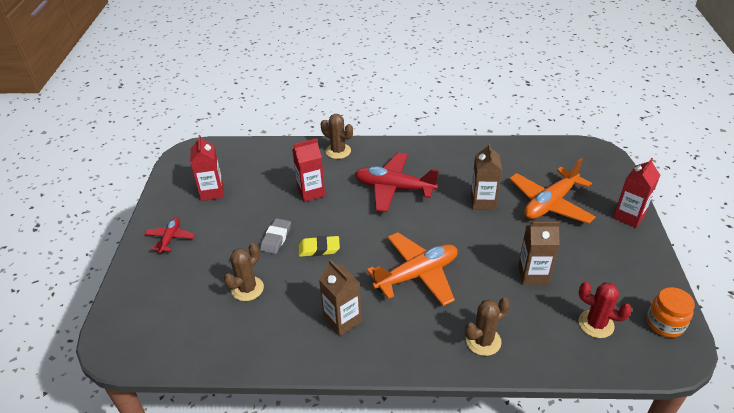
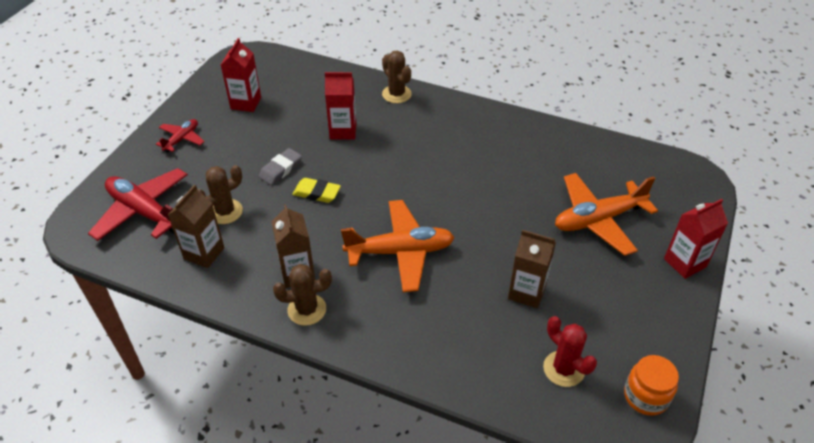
camera: 20 degrees right, 5 degrees up
red plane [355,153,439,212] -> red plane moved to [88,168,188,241]
brown cactus [465,298,510,356] -> brown cactus moved to [273,264,332,326]
brown carton [471,143,502,210] -> brown carton moved to [168,185,225,268]

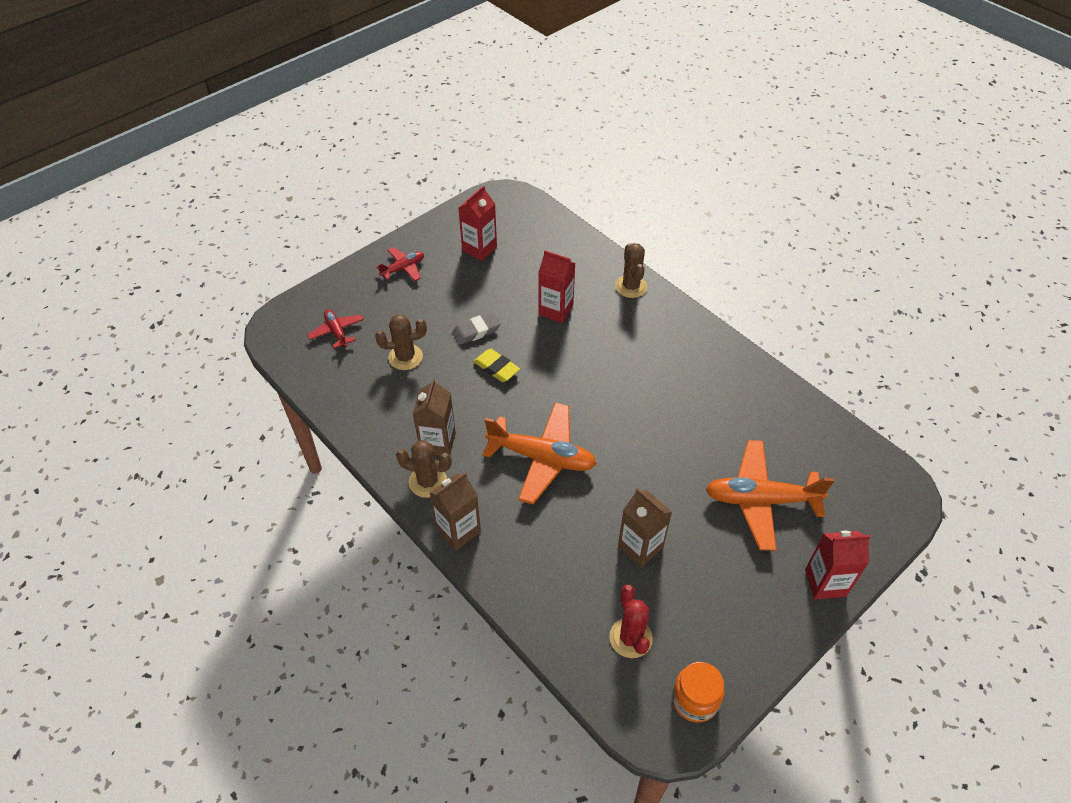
camera: 25 degrees right, 5 degrees up
red plane [88,168,188,241] -> red plane [307,309,364,348], size x0.53
brown carton [168,185,225,268] -> brown carton moved to [429,472,481,551]

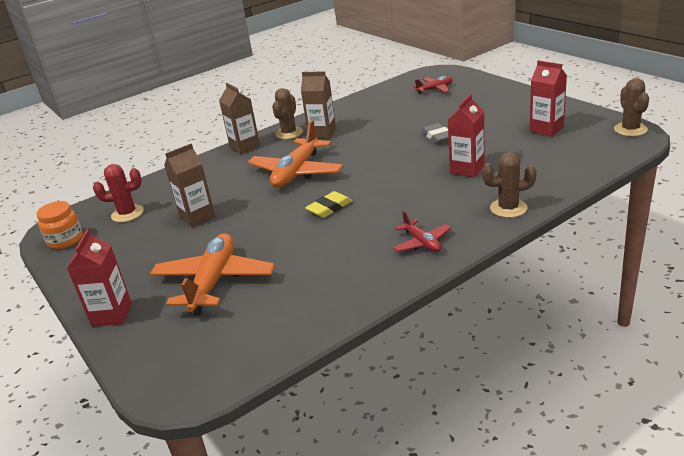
camera: 100 degrees right, 20 degrees down
brown cactus [375,314,427,370] -> brown cactus moved to [614,78,649,136]
red plane [376,247,424,281] -> red plane moved to [393,211,451,252]
yellow eraser [473,349,520,382] -> yellow eraser moved to [305,191,352,218]

